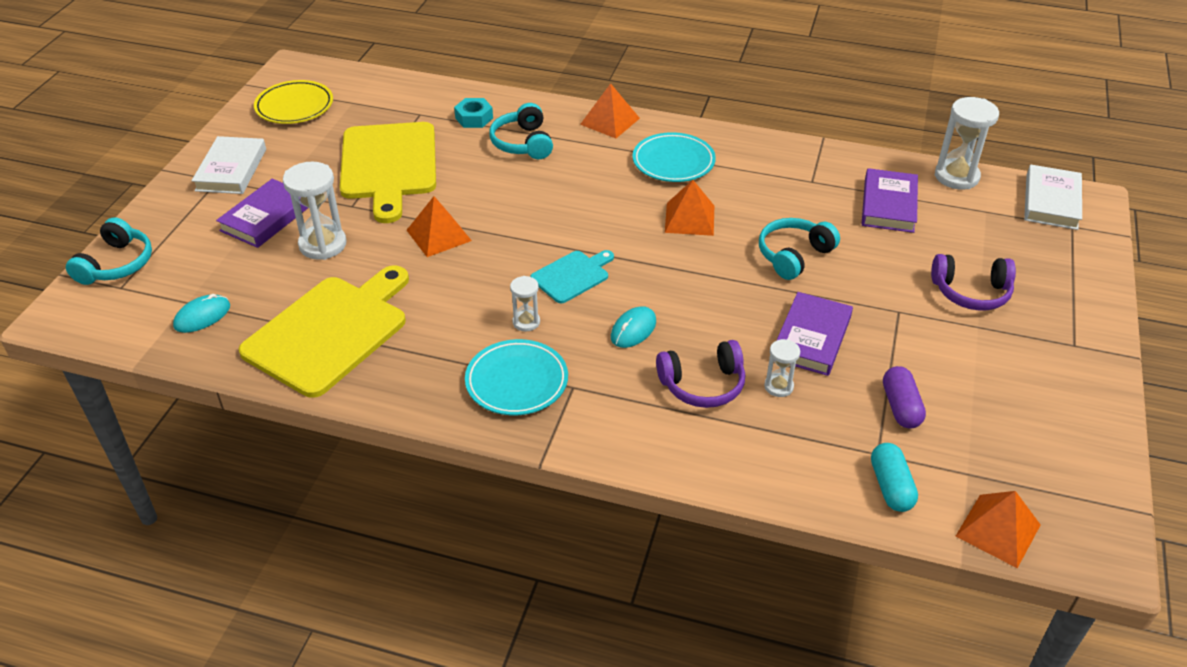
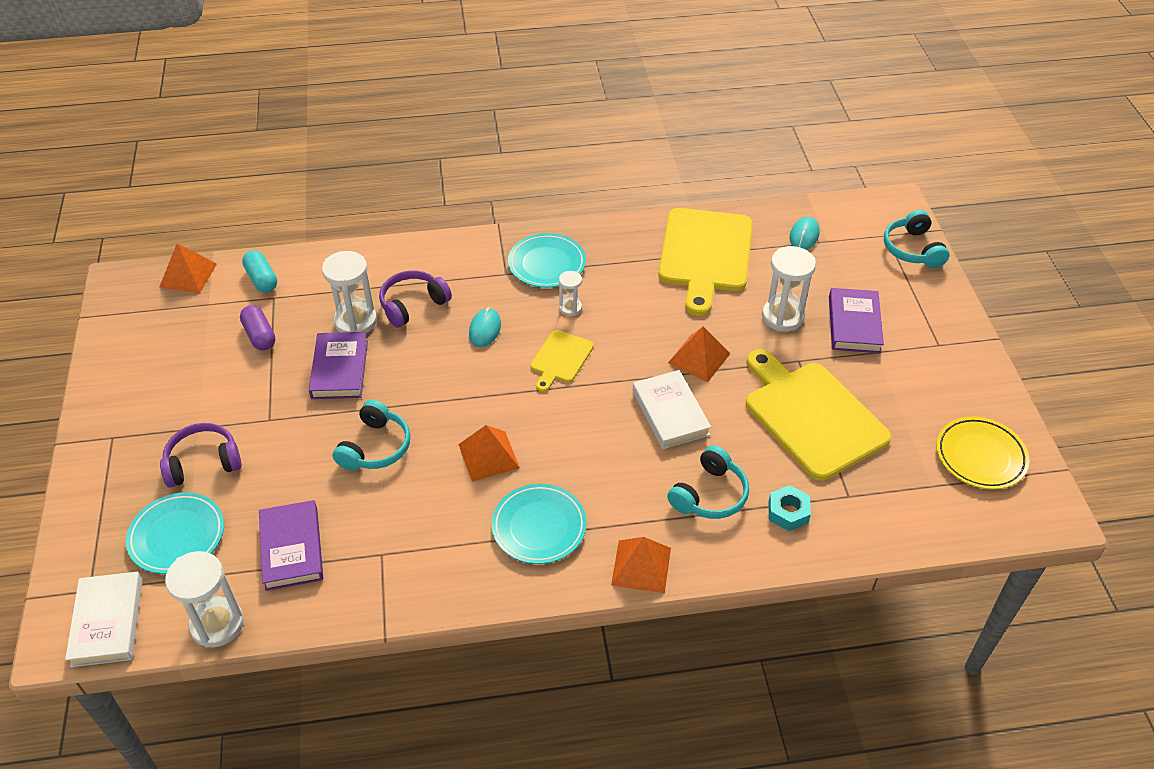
camera: 155 degrees right, 5 degrees up
white book [192,136,266,194] -> white book moved to [633,370,711,449]
turquoise headphones [489,103,553,159] -> turquoise headphones turned 75 degrees clockwise [667,445,749,519]
turquoise cutting board [530,250,614,303] -> yellow cutting board [530,330,594,392]
white hourglass [764,339,800,397] -> white hourglass [322,251,377,333], size x1.84
none -> turquoise plate [126,492,224,574]

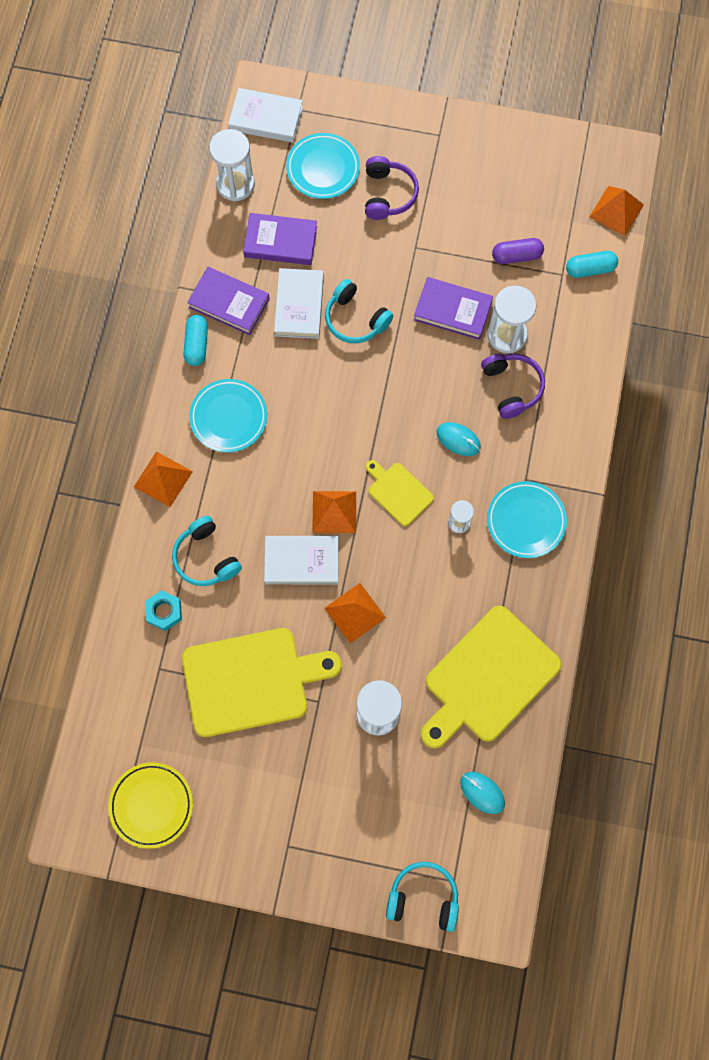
camera: 110 degrees right, 25 degrees up
orange pyramid [458,425,520,482] -> orange pyramid moved to [312,491,356,533]
yellow cutting board [658,208,753,316] -> yellow cutting board turned 75 degrees counterclockwise [421,606,562,748]
purple book [829,288,884,353] -> purple book moved to [187,267,270,335]
none -> turquoise capsule [183,315,208,366]
none -> white book [274,268,324,339]

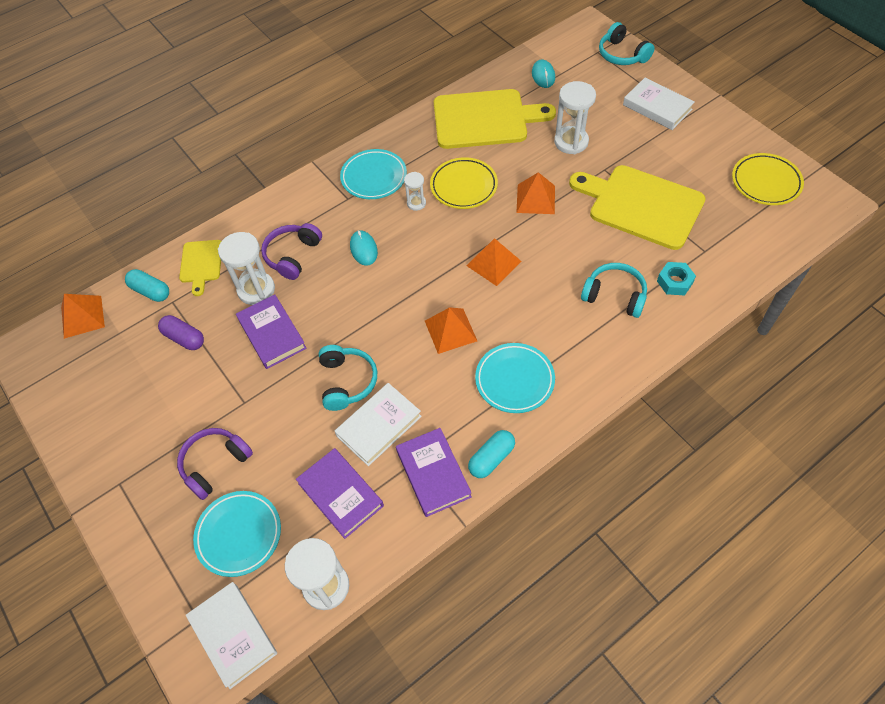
camera: 135 degrees left, 15 degrees down
orange pyramid [134,451,193,507] -> orange pyramid moved to [425,307,477,354]
turquoise headphones [172,516,242,586] -> turquoise headphones turned 75 degrees counterclockwise [581,263,647,318]
white book [264,536,338,584] -> white book moved to [623,77,695,130]
yellow cutting board [366,460,434,526] -> yellow cutting board moved to [179,240,221,296]
none -> yellow plate [430,157,498,209]

